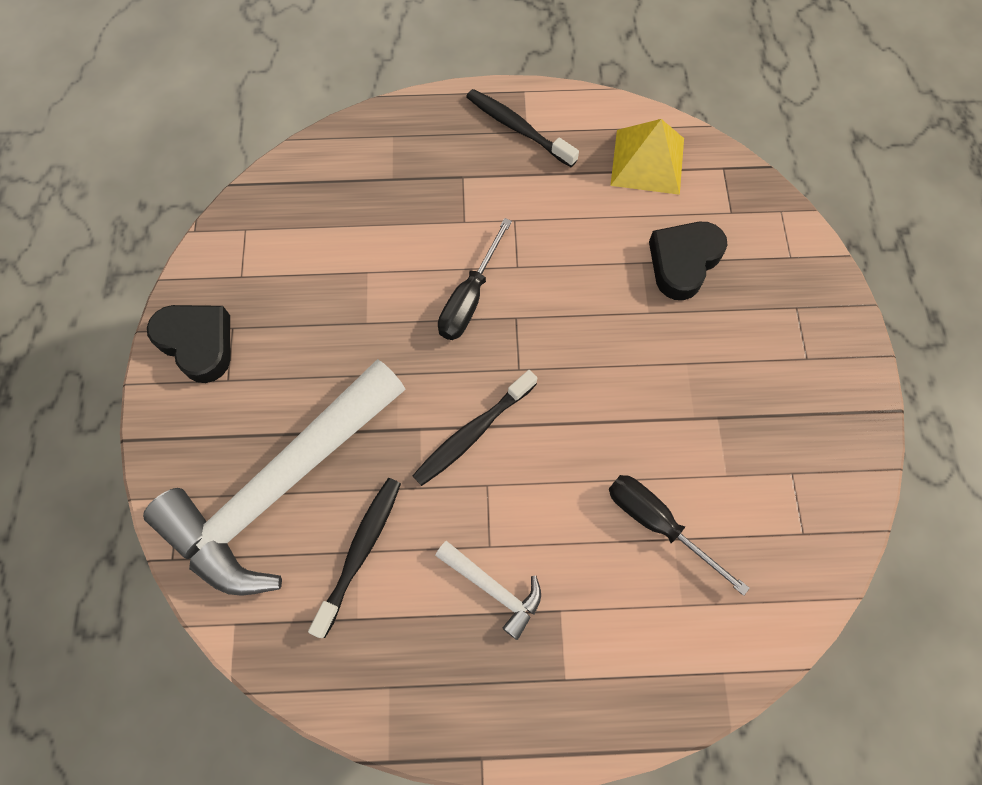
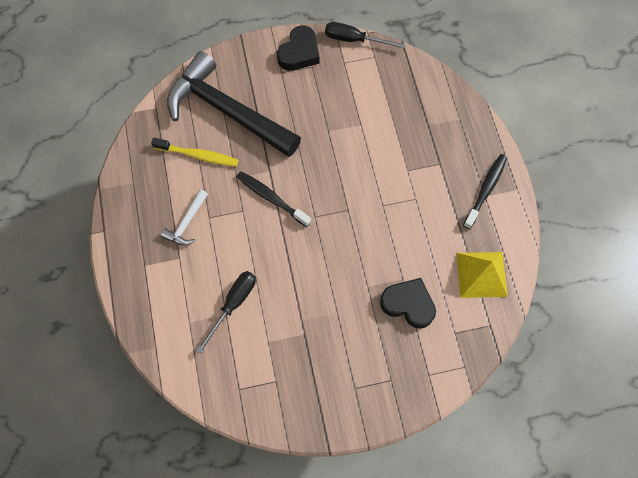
camera: 80 degrees right, 0 degrees up
white hammer [143,359,405,596] -> black hammer [167,51,301,157]
black toothbrush [308,478,401,638] -> yellow toothbrush [151,138,238,167]
black screwdriver [438,218,512,340] -> black screwdriver moved to [325,22,405,48]

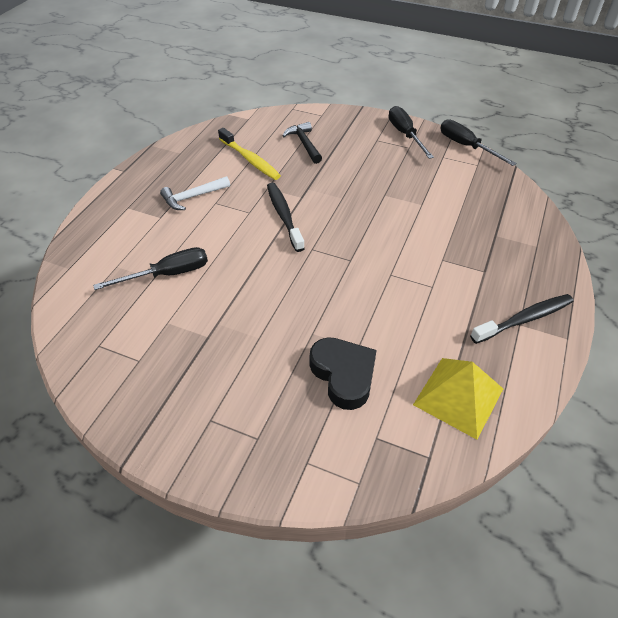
camera: 35 degrees right, 20 degrees down
black hammer [167,51,301,157] -> black hammer [283,122,322,164], size x0.41
black heart [277,25,320,71] -> black screwdriver [389,106,434,159]

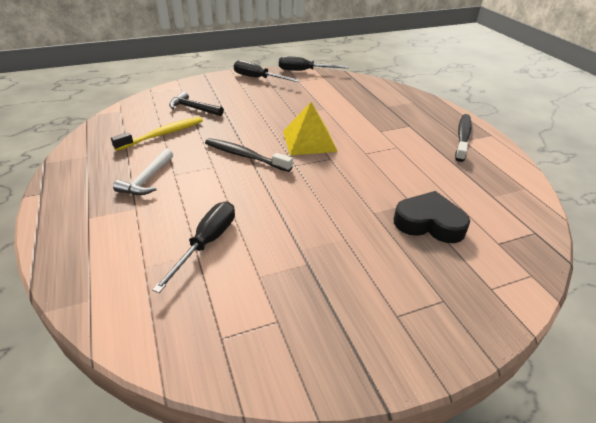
camera: 45 degrees left, 10 degrees down
yellow toothbrush [218,128,281,180] -> yellow toothbrush turned 45 degrees counterclockwise [111,117,203,151]
yellow pyramid [413,358,503,440] -> yellow pyramid moved to [283,102,338,155]

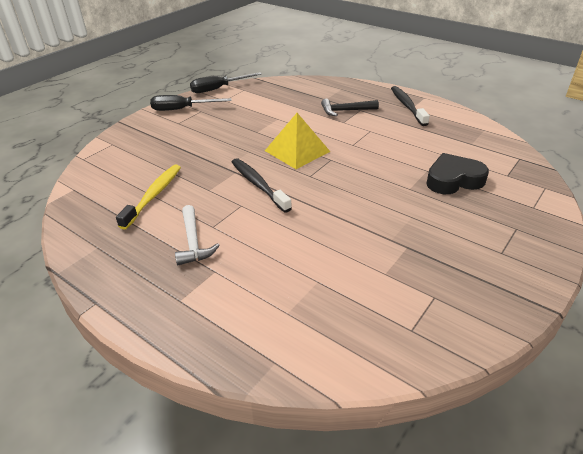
camera: 30 degrees left, 0 degrees up
black screwdriver [152,202,235,293] -> none
black hammer [169,91,224,116] -> black hammer moved to [321,99,379,116]
black toothbrush [205,138,293,172] -> black toothbrush turned 60 degrees clockwise [232,158,292,213]

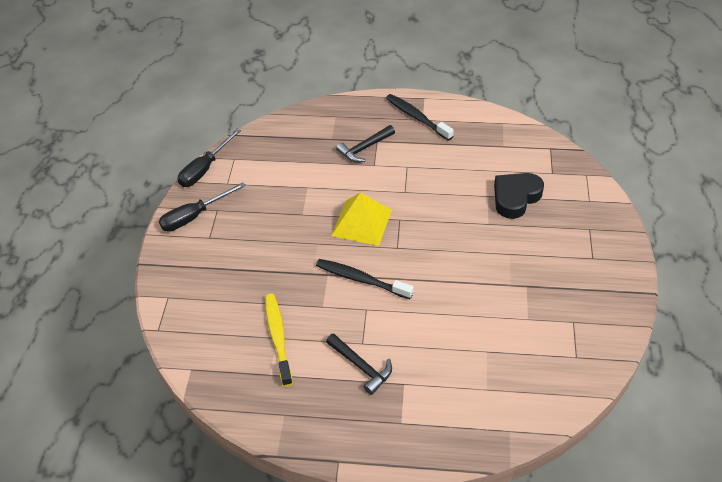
camera: 30 degrees left, 10 degrees up
white hammer [175,205,220,265] -> black hammer [326,333,392,395]

